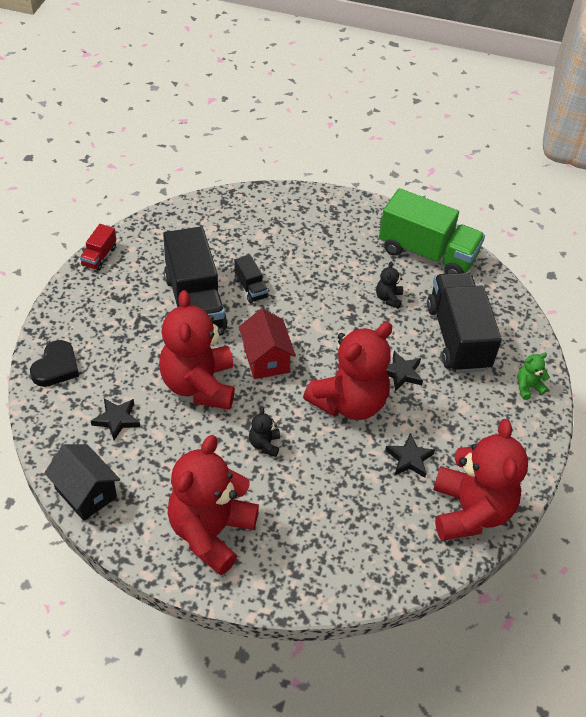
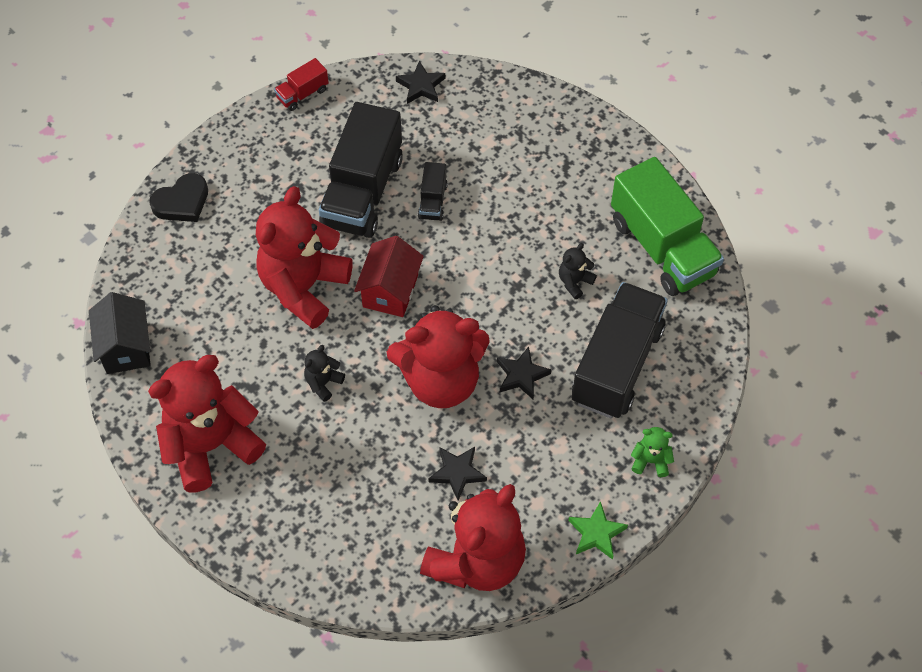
camera: 35 degrees right, 10 degrees up
black star [91,398,140,440] -> black star moved to [396,61,445,104]
none -> green star [568,501,628,560]

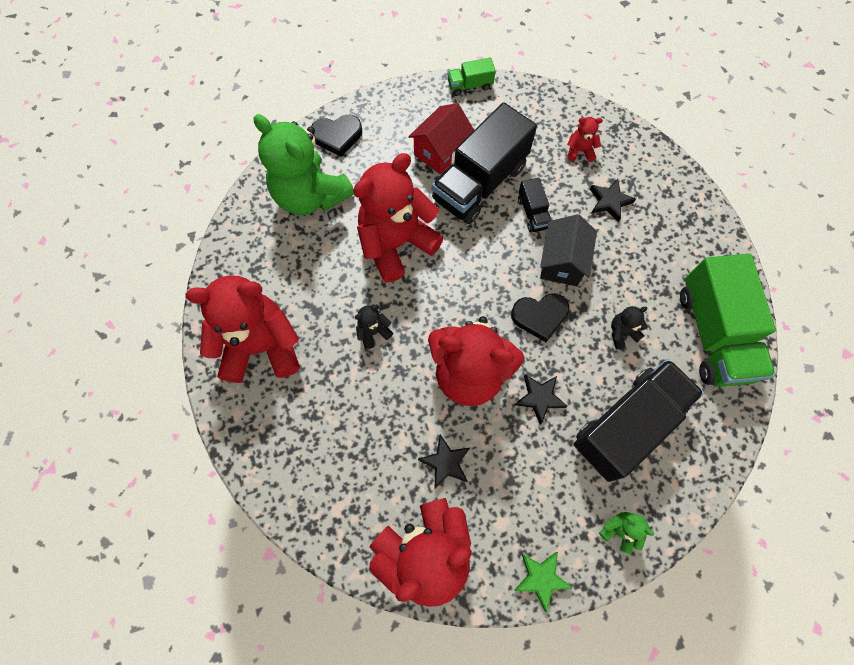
camera: 25 degrees right, 10 degrees up
black house [89,292,151,374] -> black house moved to [540,214,597,286]
red truck [274,58,329,111] -> green truck [447,57,496,96]
red house [354,236,424,317] -> red house moved to [408,103,474,174]
black star [396,61,445,104] -> black star moved to [590,179,636,222]
black truck [418,162,448,221] -> black truck turned 45 degrees counterclockwise [518,178,552,233]
none -> green teddy bear [253,114,354,215]
none -> black heart [511,293,570,342]
none -> red teddy bear [567,117,603,162]

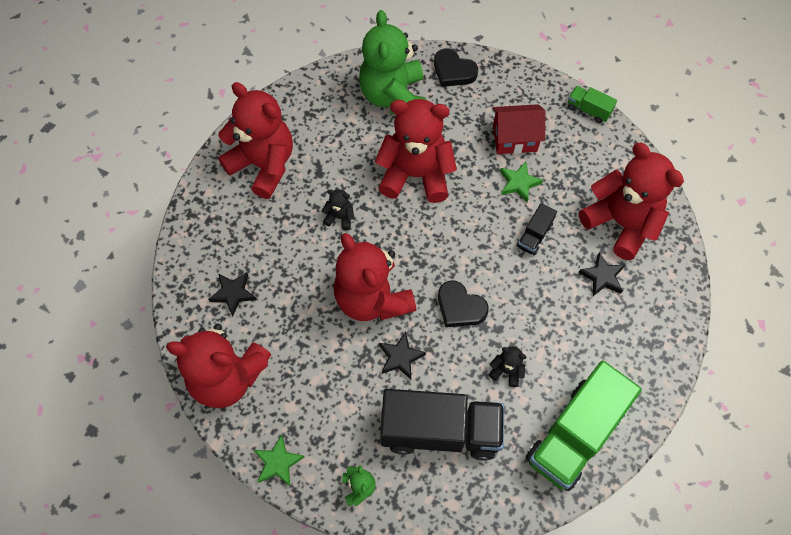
camera: 45 degrees right, 5 degrees down
black star [418,435,470,488] -> black star moved to [208,272,257,316]
black truck [432,102,537,224] -> green star [500,162,543,202]
black house [540,214,597,286] -> none
red teddy bear [567,117,603,162] -> red teddy bear [579,143,684,260], size x2.44

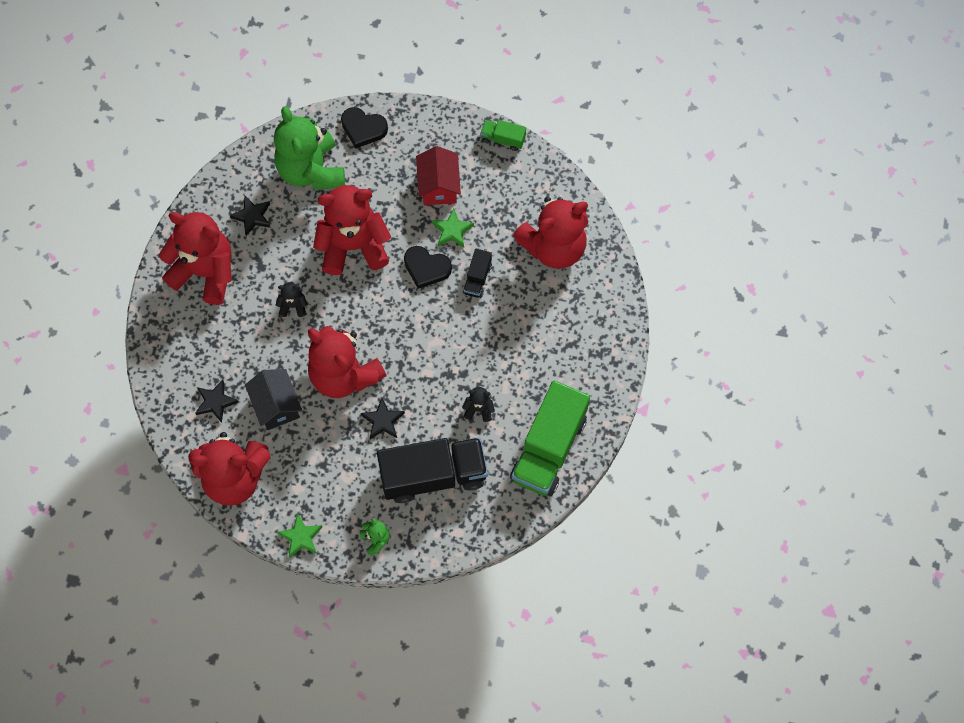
camera: 15 degrees left, 5 degrees up
black heart [438,281,489,327] -> black heart moved to [404,246,452,289]
red house [493,104,546,154] -> red house turned 75 degrees counterclockwise [416,146,461,205]
black star [578,252,625,296] -> black star moved to [230,196,271,236]
red teddy bear [579,143,684,260] -> red teddy bear turned 120 degrees clockwise [513,197,588,269]
none -> black house [245,369,302,430]

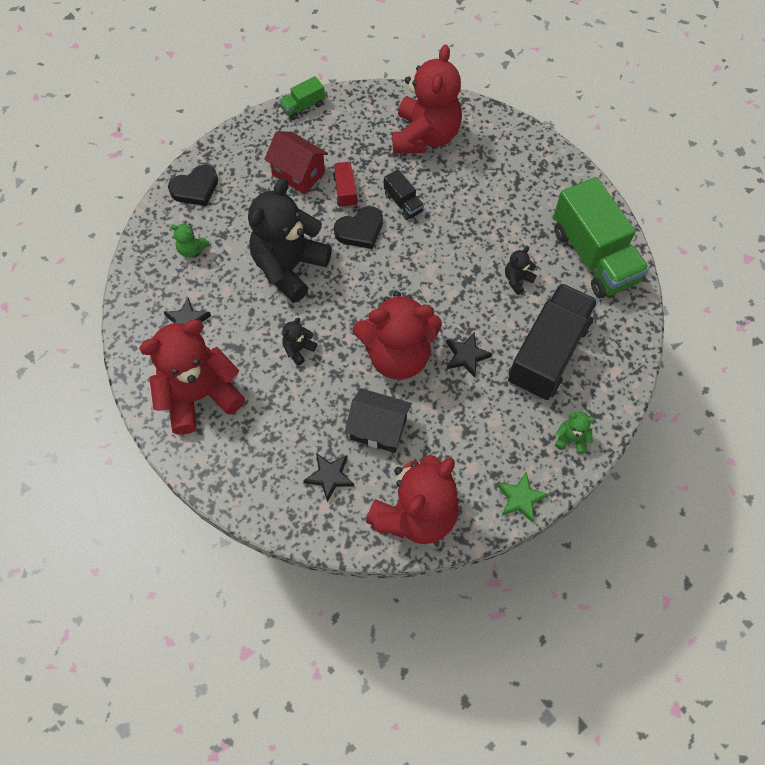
camera: 50 degrees left, 5 degrees down
green teddy bear [274,106,345,190] -> green teddy bear [171,223,209,258], size x0.41
red teddy bear [313,185,391,275] -> black teddy bear [248,178,332,303]
green star [432,209,474,248] -> red truck [333,162,358,208]

